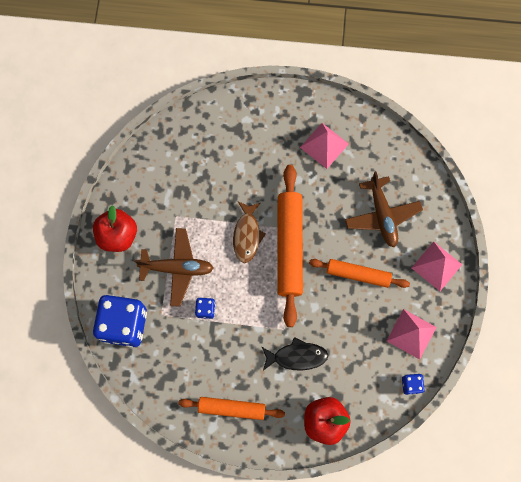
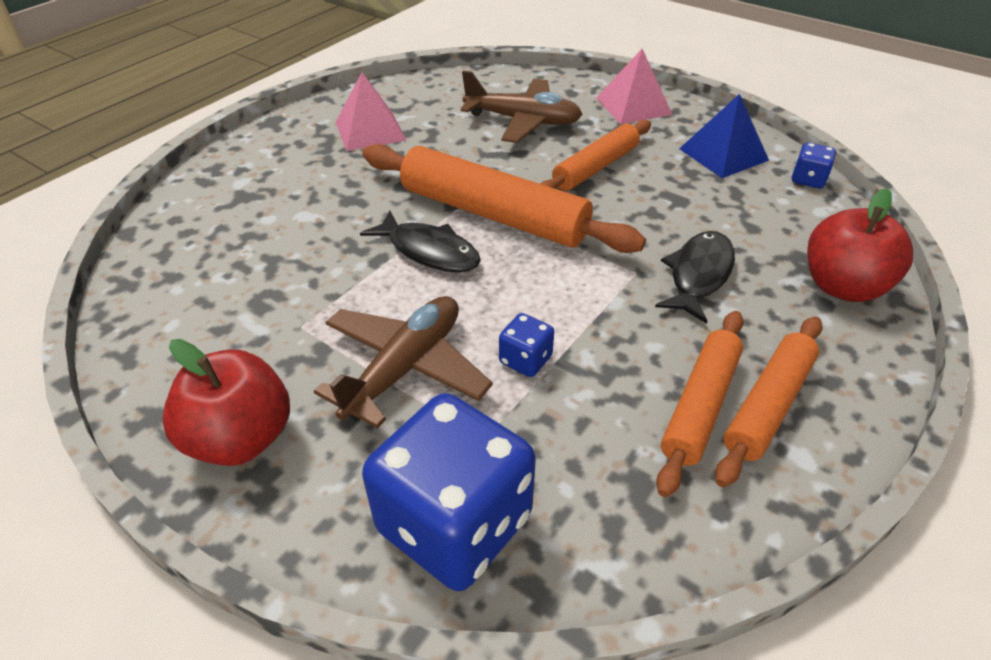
camera: 60 degrees left, 30 degrees down
brown fish [233,201,266,263] -> black fish [360,211,481,272]
pink pyramid [387,309,437,360] -> blue pyramid [679,94,769,178]
none -> orange rolling pin [656,311,744,497]

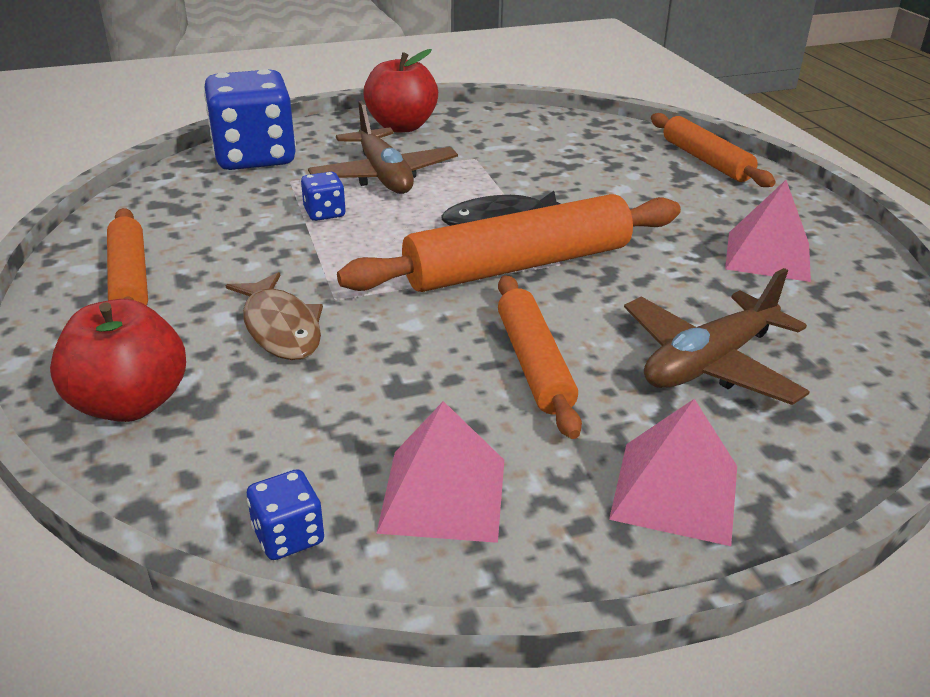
camera: 125 degrees right, 10 degrees down
black fish [655,231,735,324] -> brown fish [226,272,323,360]
orange rolling pin [656,311,744,497] -> orange rolling pin moved to [651,113,775,187]
blue pyramid [679,94,769,178] -> pink pyramid [376,401,504,543]

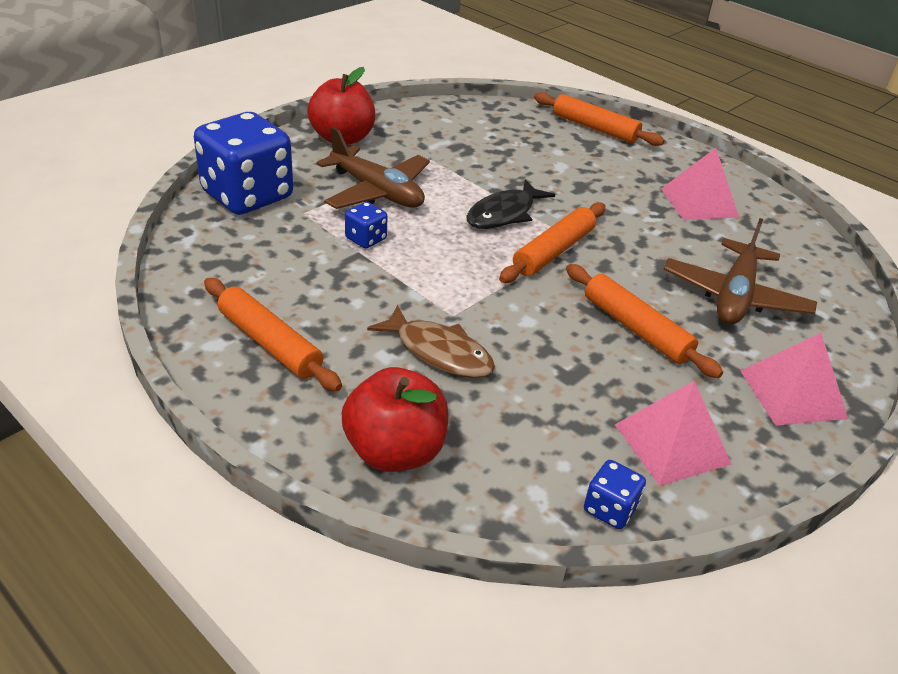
camera: 30 degrees left, 5 degrees up
orange rolling pin [337,194,681,292] -> orange rolling pin [499,202,605,283], size x0.61

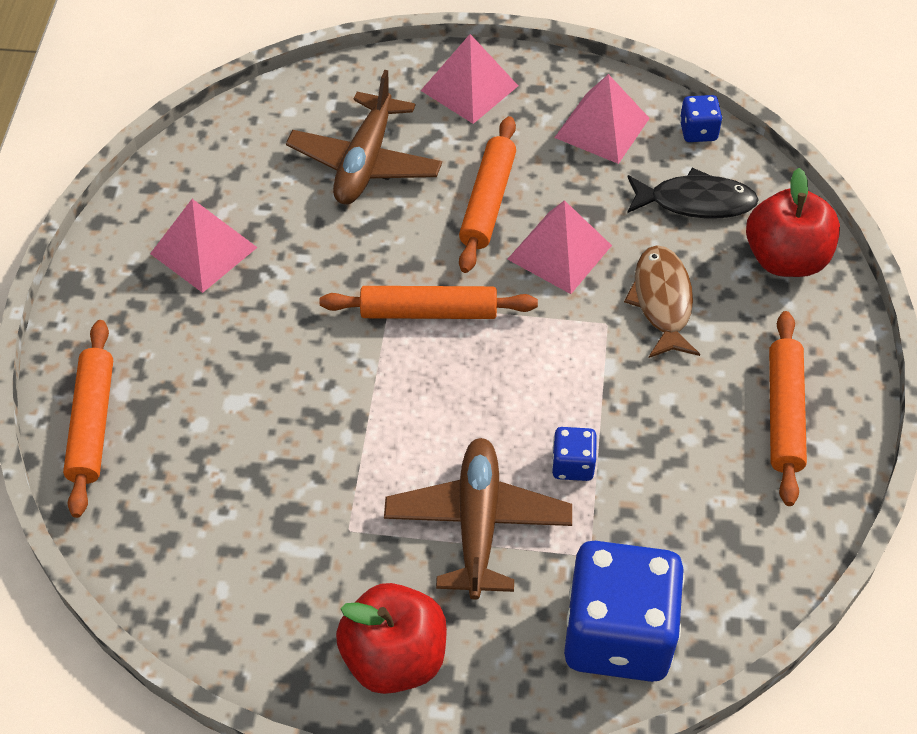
camera: 125 degrees left, 15 degrees up
black fish [466,179,555,229] -> black fish moved to [627,168,759,218]
brown plane [664,218,817,325] -> brown plane turned 120 degrees clockwise [286,70,442,205]
none -> pink pyramid [507,200,612,294]

